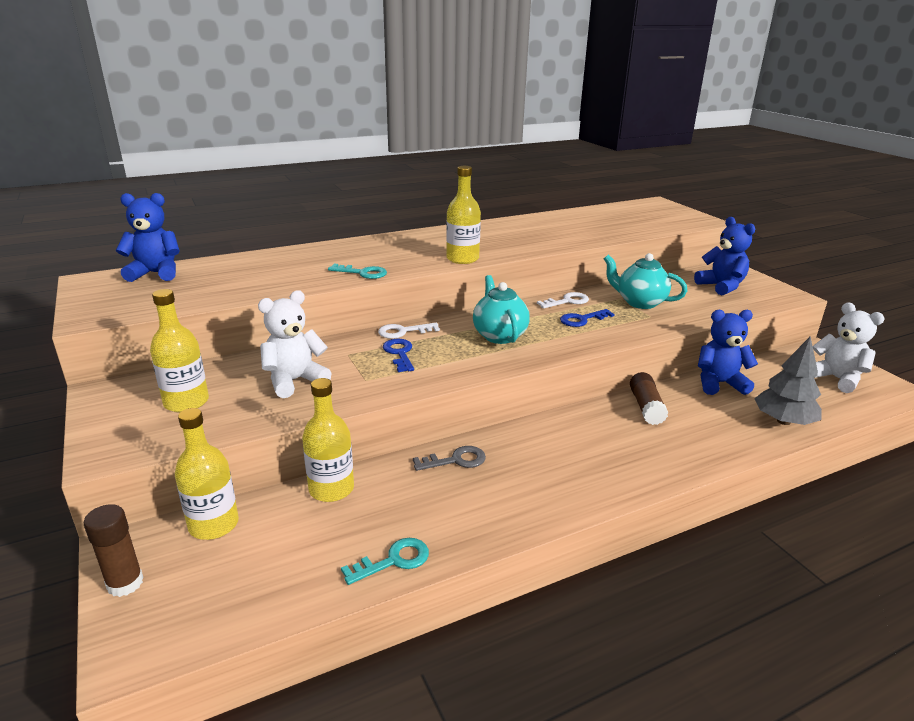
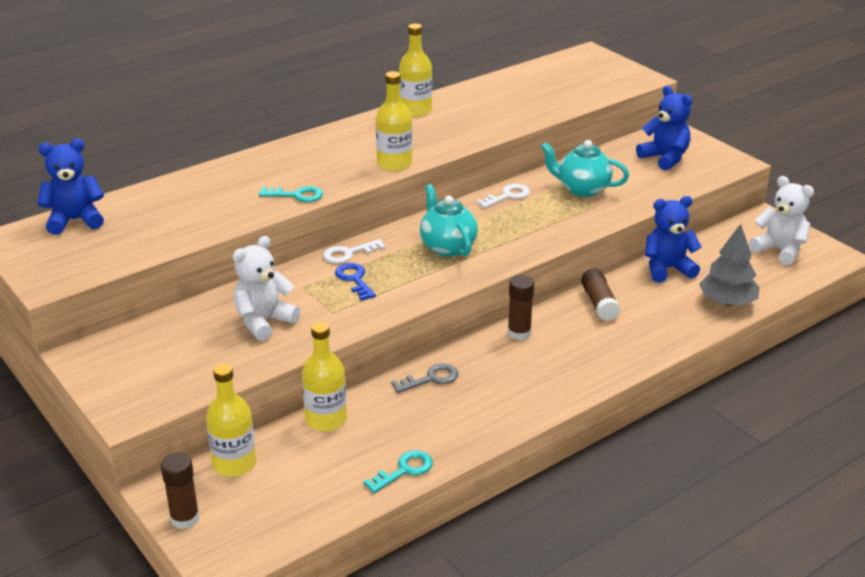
camera: 10 degrees left, 5 degrees up
yellow bottle [150,289,209,413] -> yellow bottle moved to [399,23,432,117]
blue key [560,309,615,327] -> none
none -> brown glue stick [508,275,534,340]

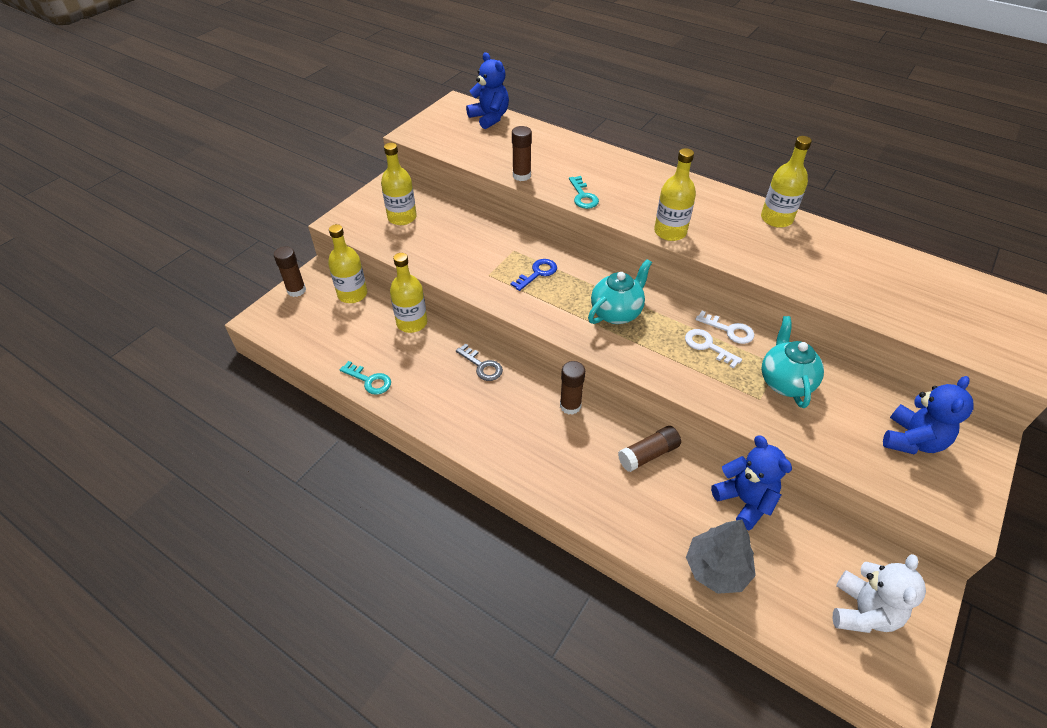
camera: 70 degrees right, 15 degrees up
white teddy bear [233,236,301,341] -> none
white key [323,239,386,263] -> white key moved to [685,329,742,368]
none -> yellow bottle [381,143,417,225]
none -> brown glue stick [512,126,532,181]

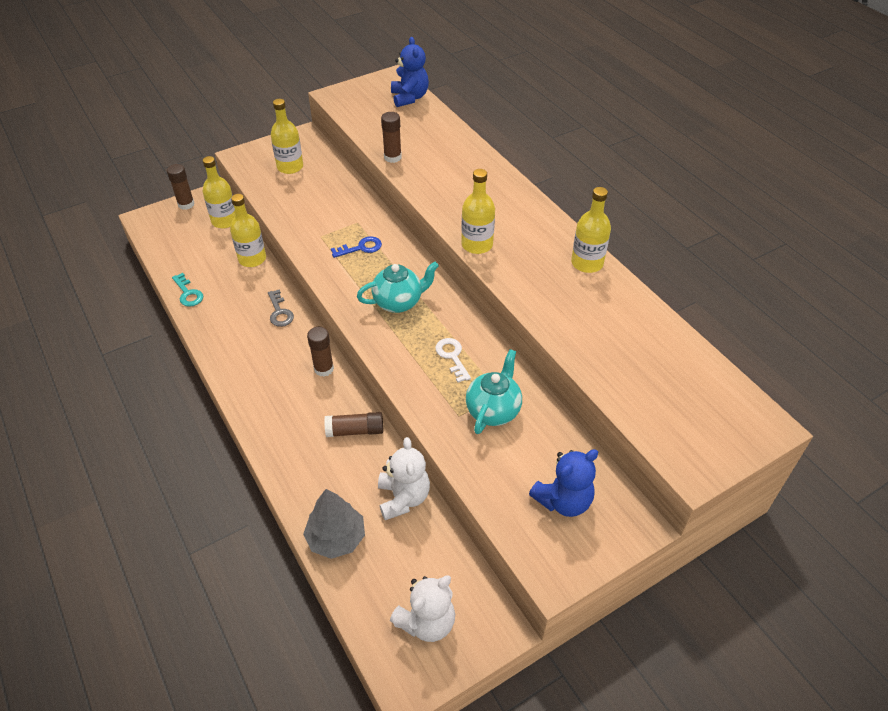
camera: 25 degrees right, 0 degrees up
turquoise key [569,176,599,209] -> none
white key [696,311,754,344] -> none
blue teddy bear [711,435,792,530] -> white teddy bear [378,437,430,520]

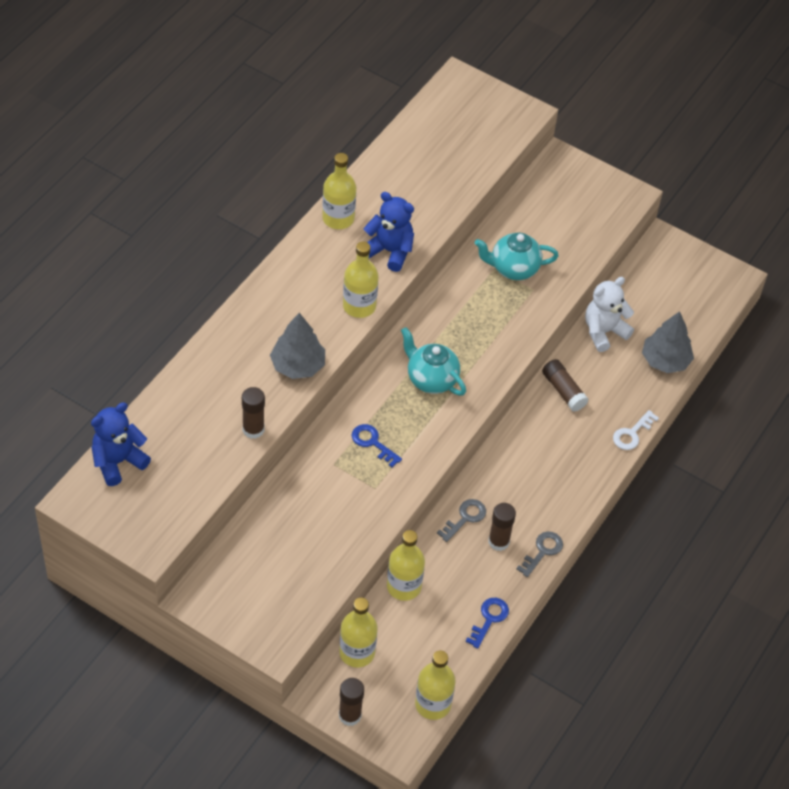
camera: 120 degrees left, 5 degrees up
turquoise key [172,273,204,307] -> blue key [466,598,509,649]
yellow bottle [271,99,303,174] -> yellow bottle moved to [415,650,456,720]
brown glue stick [307,327,334,377] -> brown glue stick moved to [488,503,516,551]
white teddy bear [390,575,455,642] -> none
white key [435,338,471,383] -> white key moved to [613,410,659,450]
blue teddy bear [529,449,598,517] -> blue teddy bear moved to [363,192,414,272]
none -> grey tree [270,313,325,379]
none -> grey key [517,532,563,577]

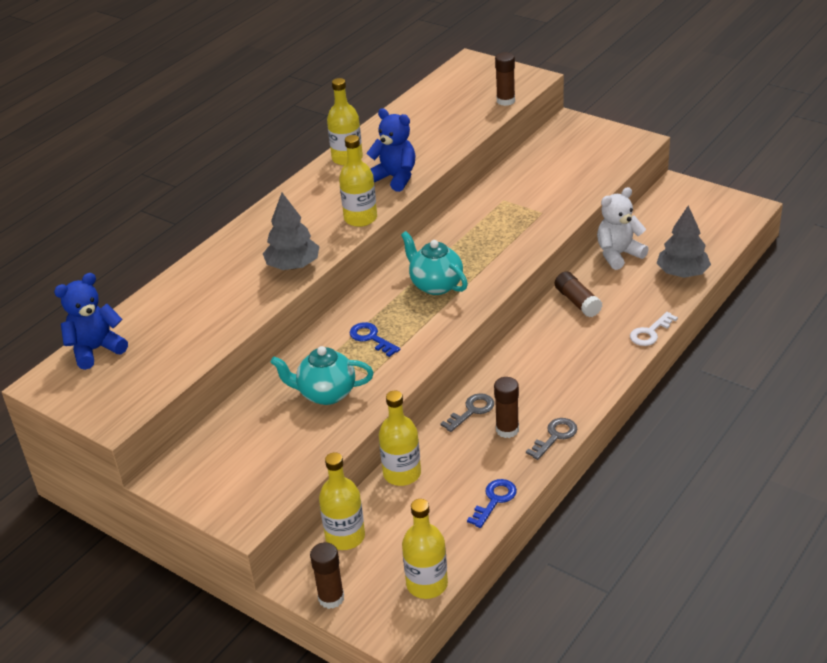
camera: 10 degrees right, 15 degrees down
brown glue stick [242,387,265,439] -> brown glue stick moved to [495,52,515,106]
turquoise teapot [475,233,559,280] -> turquoise teapot moved to [270,346,374,405]

